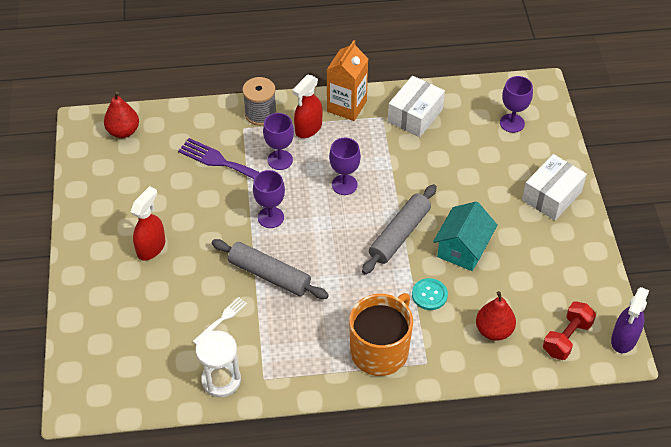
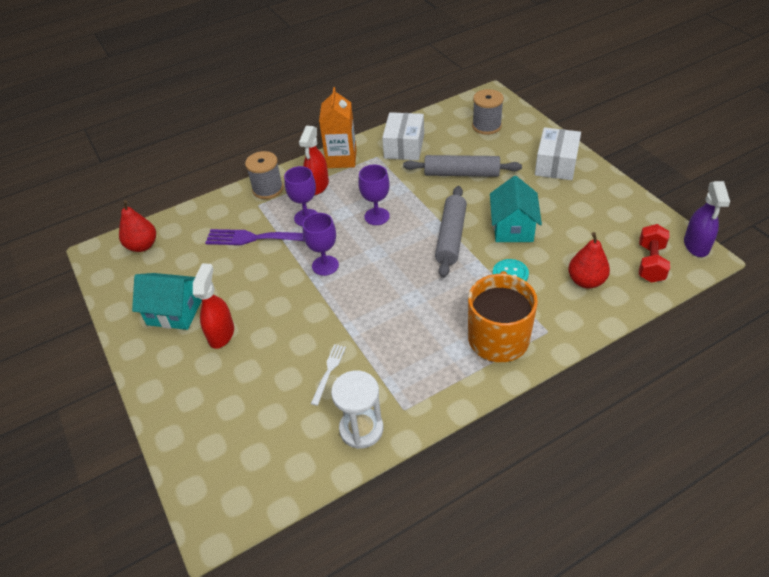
camera: 20 degrees left, 5 degrees down
grey rolling pin [212,239,329,299] -> grey rolling pin moved to [403,155,522,177]
purple goblet [500,76,533,133] -> grey spool [472,89,504,135]
none -> turquoise house [132,273,202,330]

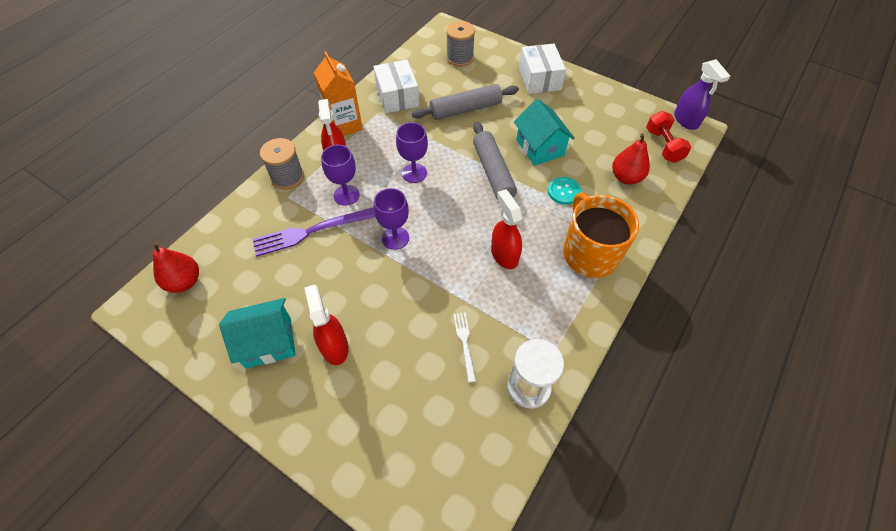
camera: 30 degrees left, 10 degrees up
none -> red spray bottle [491,189,523,269]

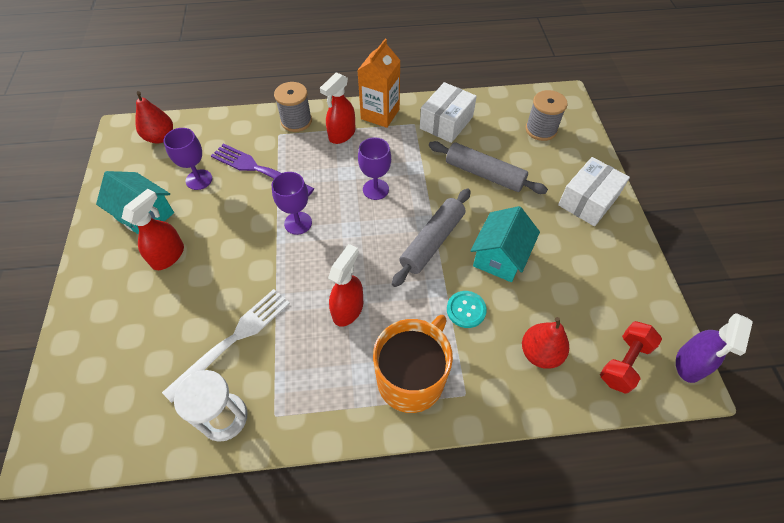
camera: 50 degrees right, 0 degrees up
purple goblet [321,145,360,206] -> purple goblet moved to [163,128,212,190]
white fork [453,312,476,383] -> white fork [162,289,290,403], size x1.89

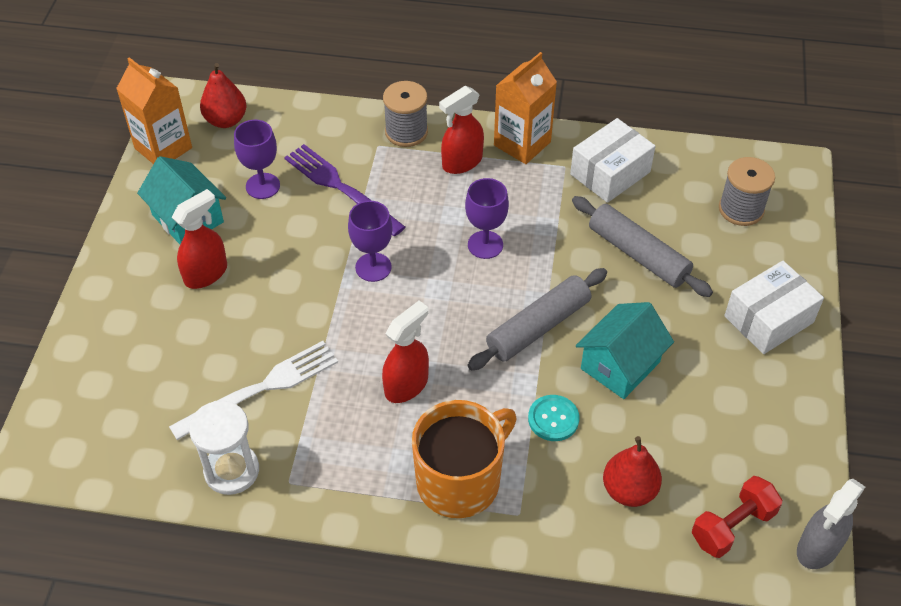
camera: 15 degrees right, 5 degrees down
purple spray bottle [676,313,753,383] -> grey spray bottle [797,479,865,569]
none -> orange carton [116,57,192,164]

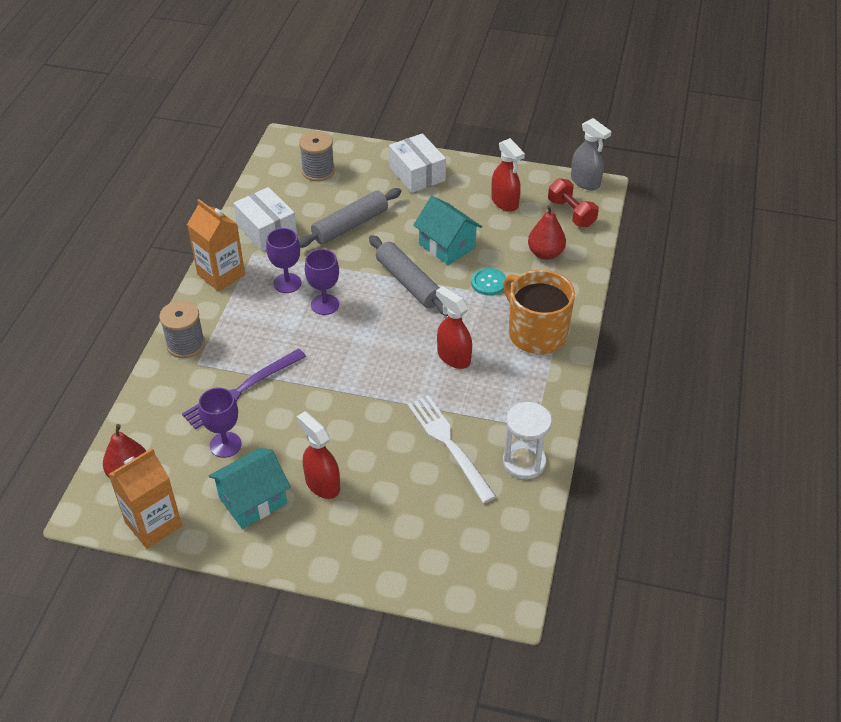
camera: 85 degrees left, 5 degrees down
purple goblet [348,201,393,282] -> purple goblet moved to [266,228,301,293]
red spray bottle [439,86,484,174] -> red spray bottle moved to [491,138,525,212]

